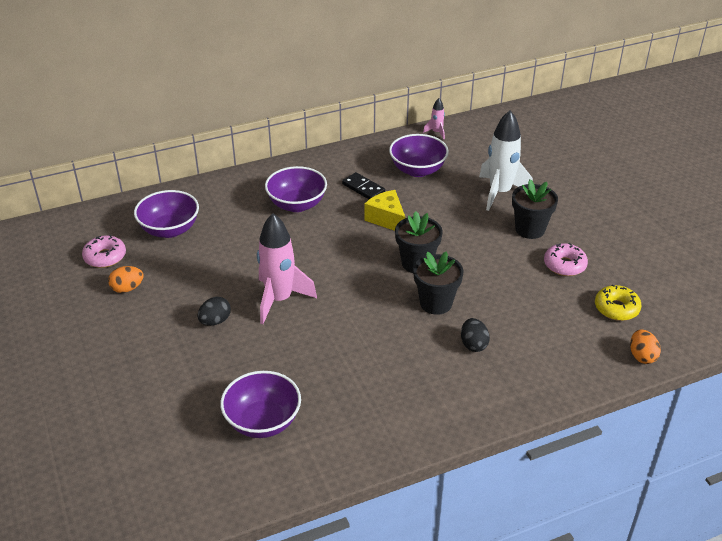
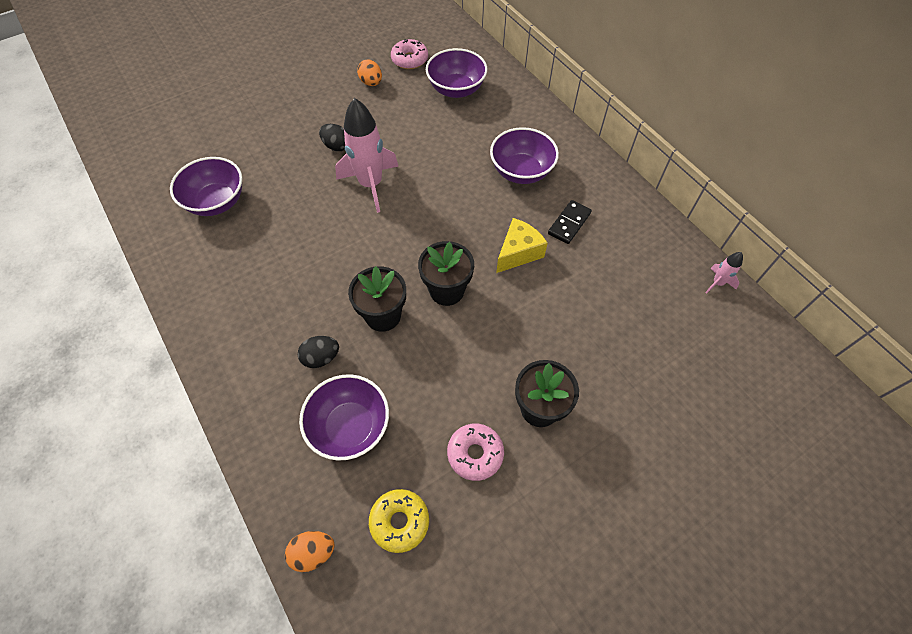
camera: 80 degrees right, 20 degrees up
purple bowl [389,134,449,177] -> purple bowl moved to [299,374,389,461]
white rocket [479,110,533,211] -> none

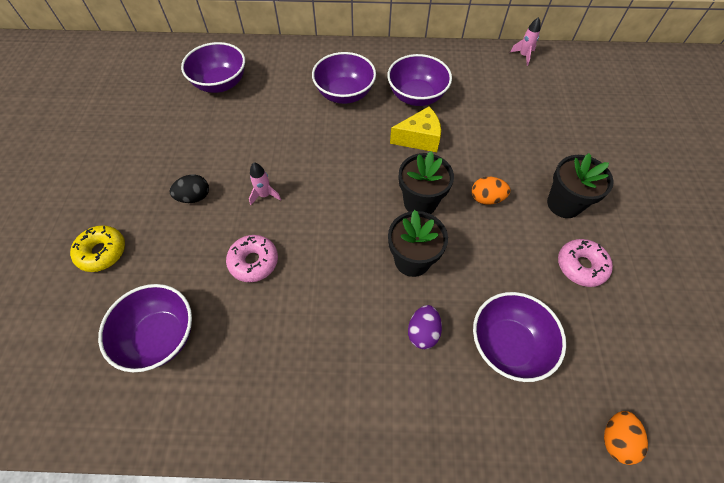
camera: 55 degrees left, 0 degrees up
black egg [298,336,339,368] -> purple egg [408,305,442,349]
pink rocket [335,98,398,213] -> pink rocket [249,163,281,205], size x0.45
orange egg [357,59,382,86] -> orange egg moved to [472,177,510,205]
yellow donut [369,489,429,553] -> yellow donut moved to [70,225,125,272]
pink donut [391,39,428,69] -> pink donut moved to [226,235,278,282]
yellow cheese [496,218,548,273] -> yellow cheese turned 90 degrees clockwise [390,107,441,152]
black domino [548,200,592,244] -> purple bowl [387,54,452,106]

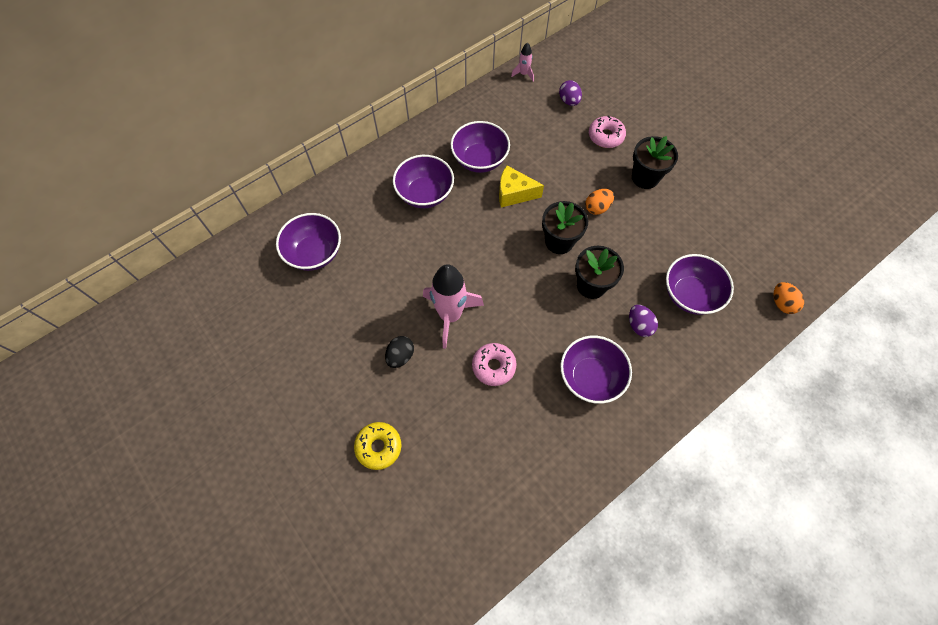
camera: 40 degrees left, 5 degrees up
purple bowl [98,284,192,372] -> purple bowl moved to [560,336,632,404]
pink rocket [249,163,281,205] -> pink rocket [423,264,484,349], size x2.20
yellow cheese [390,107,441,152] -> yellow cheese turned 120 degrees counterclockwise [499,166,544,208]
pink donut [558,239,613,287] -> pink donut moved to [589,116,626,148]
none -> purple egg [559,80,582,106]

